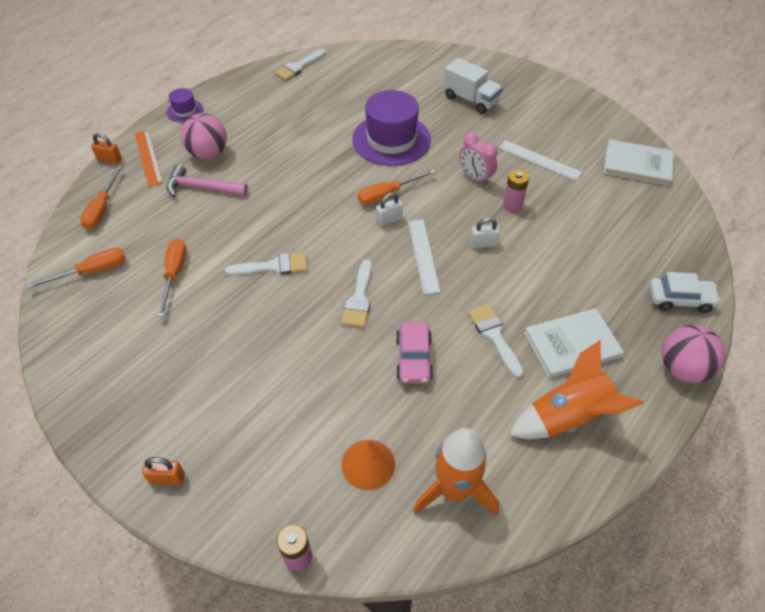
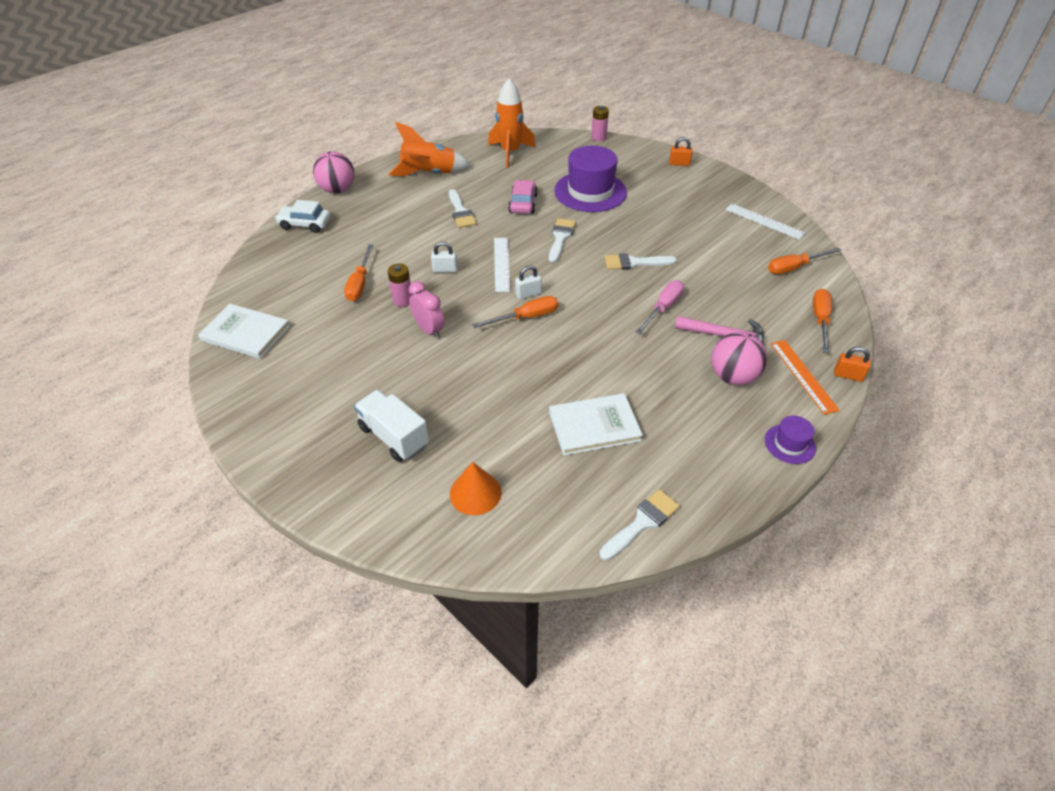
camera: 175 degrees left, 5 degrees down
orange screwdriver [157,239,186,317] -> orange screwdriver moved to [344,244,373,301]
orange cone [342,440,395,490] -> orange cone moved to [450,462,501,515]
purple hat [352,90,431,166] -> purple hat moved to [554,146,627,212]
white ruler [499,140,583,181] -> white ruler moved to [725,204,805,240]
white book [524,308,624,378] -> white book moved to [549,393,643,455]
none -> pink screwdriver [635,280,684,334]

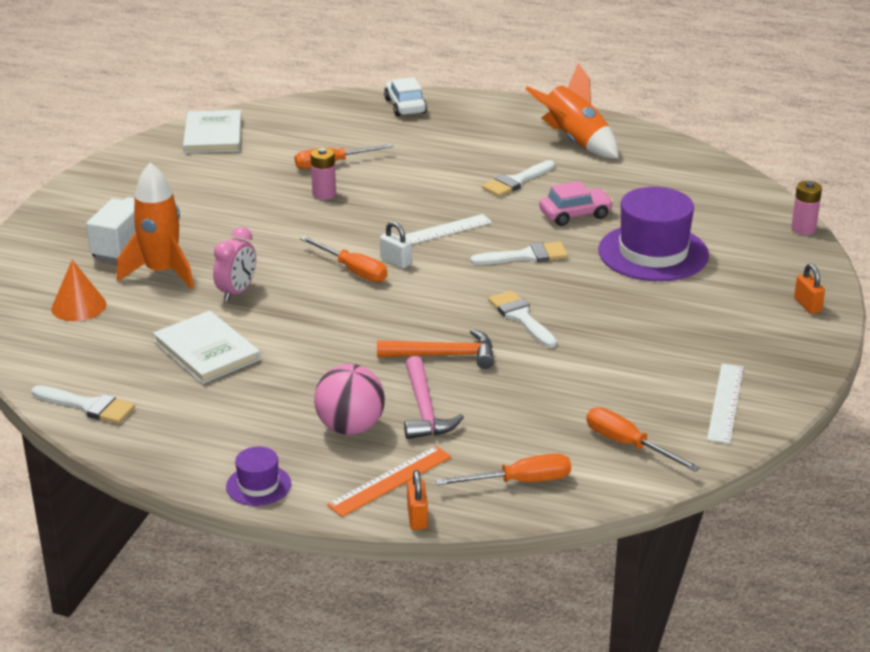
camera: 65 degrees right, 15 degrees down
pink ball [313,151,354,193] -> none
pink clock [409,281,445,338] -> pink clock moved to [213,227,256,302]
white padlock [431,242,457,273] -> none
orange rocket [488,78,536,167] -> orange rocket moved to [117,162,194,289]
pink screwdriver [635,280,684,334] -> orange hammer [377,329,494,369]

